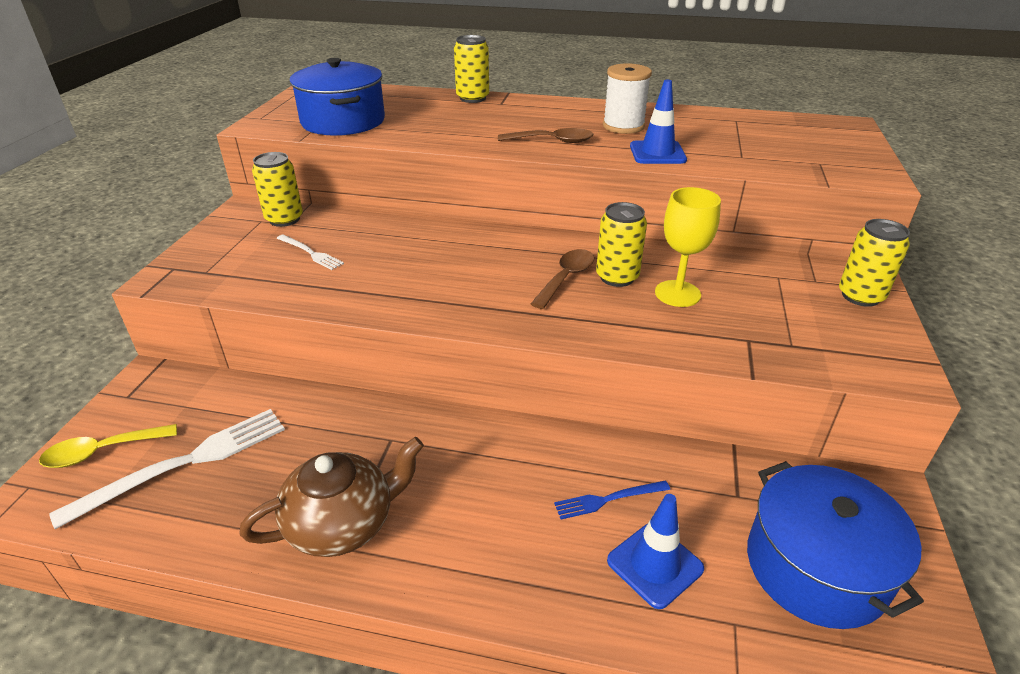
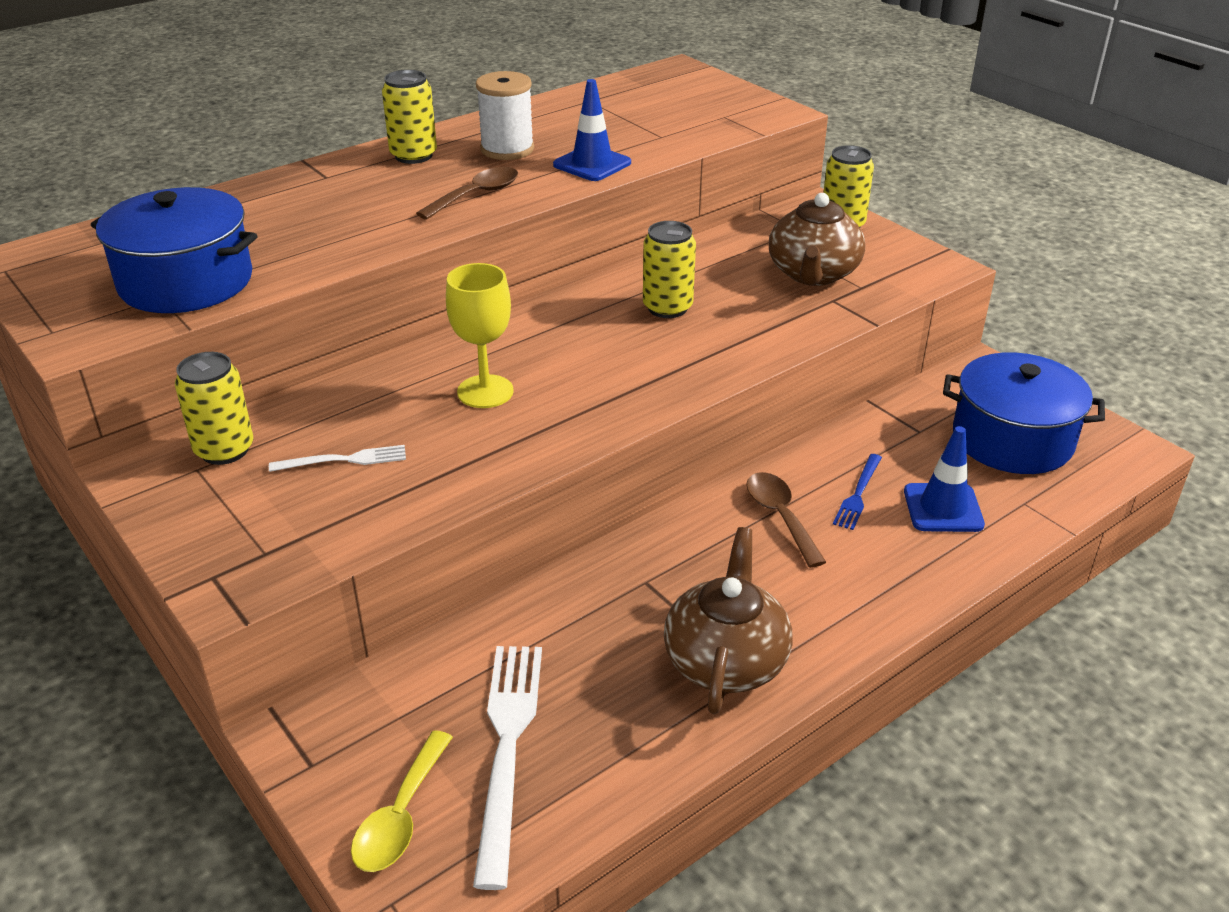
camera: 50 degrees left, 0 degrees up
yellow can [454,35,489,103] -> yellow can moved to [382,70,437,164]
brown spoon [531,249,594,309] -> brown spoon moved to [746,472,826,568]
yellow goblet [655,187,721,307] -> yellow goblet moved to [446,263,514,408]
none -> brown teapot [769,193,865,286]

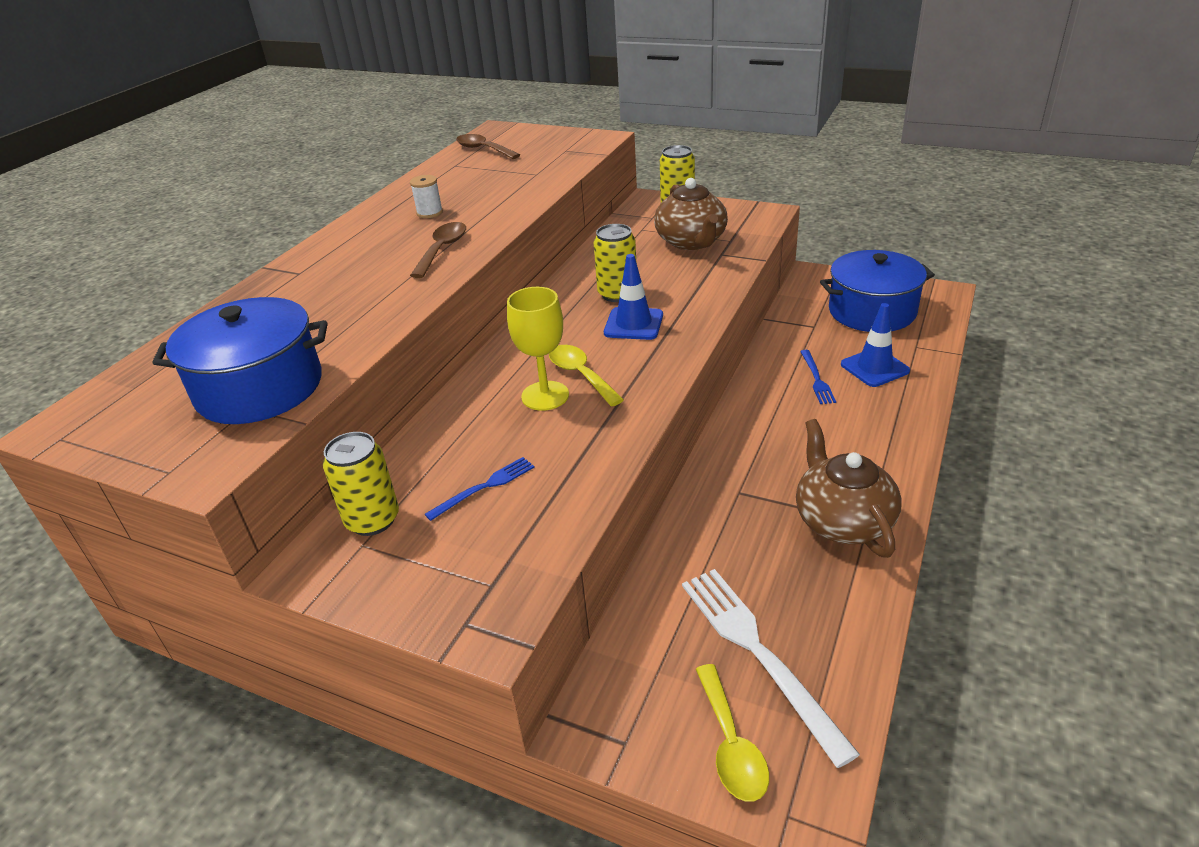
camera: 25 degrees left, 0 degrees up
white fork [269,445,406,472] -> blue fork [425,457,535,521]
yellow can [382,70,437,164] -> none
white spool [476,71,534,160] -> white spool [410,175,443,218], size x0.59
blue traffic cone [553,79,631,181] -> blue traffic cone moved to [604,254,663,340]
brown spoon [746,472,826,568] -> brown spoon moved to [456,134,520,159]
none -> yellow spoon [549,345,624,407]

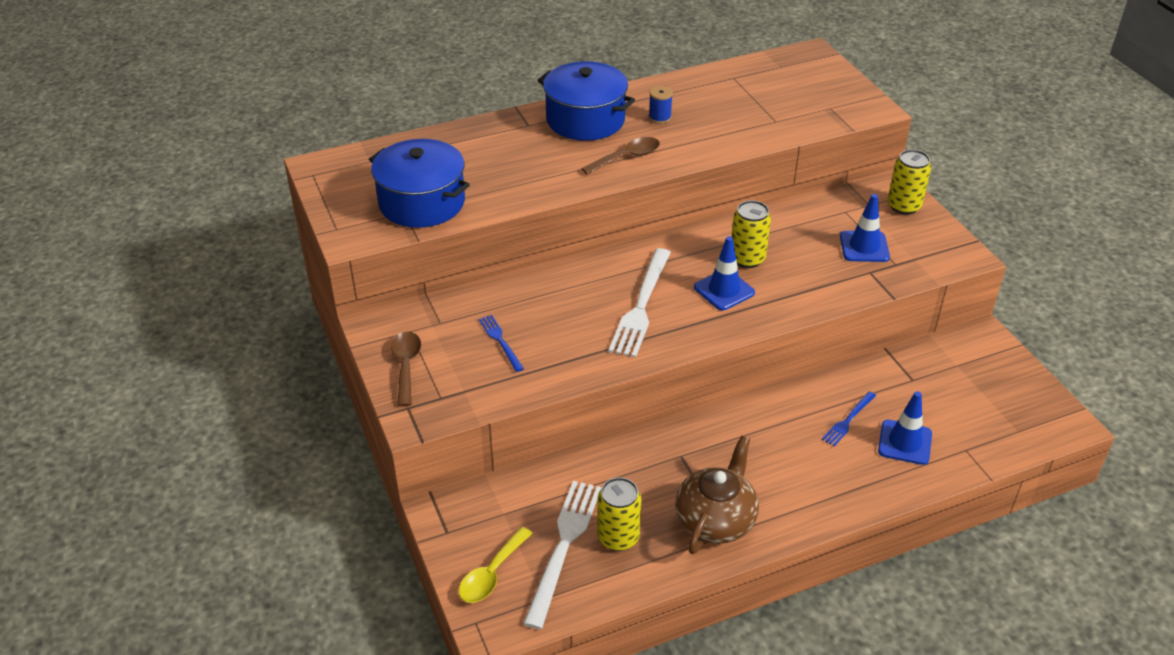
camera: 40 degrees right, 5 degrees up
yellow can [323,432,399,536] -> yellow can moved to [597,477,641,551]
white spool [410,175,443,218] -> blue spool [649,86,673,124]
blue fork [425,457,535,521] -> blue fork turned 120 degrees counterclockwise [479,315,524,372]
brown spoon [456,134,520,159] -> brown spoon moved to [391,332,421,407]
yellow goblet [507,287,569,411] -> none
yellow spoon [549,345,624,407] -> white fork [609,248,671,358]
brown teapot [654,178,728,250] -> blue traffic cone [840,194,890,262]
blue pot [820,250,935,332] -> blue pot moved to [537,61,635,141]

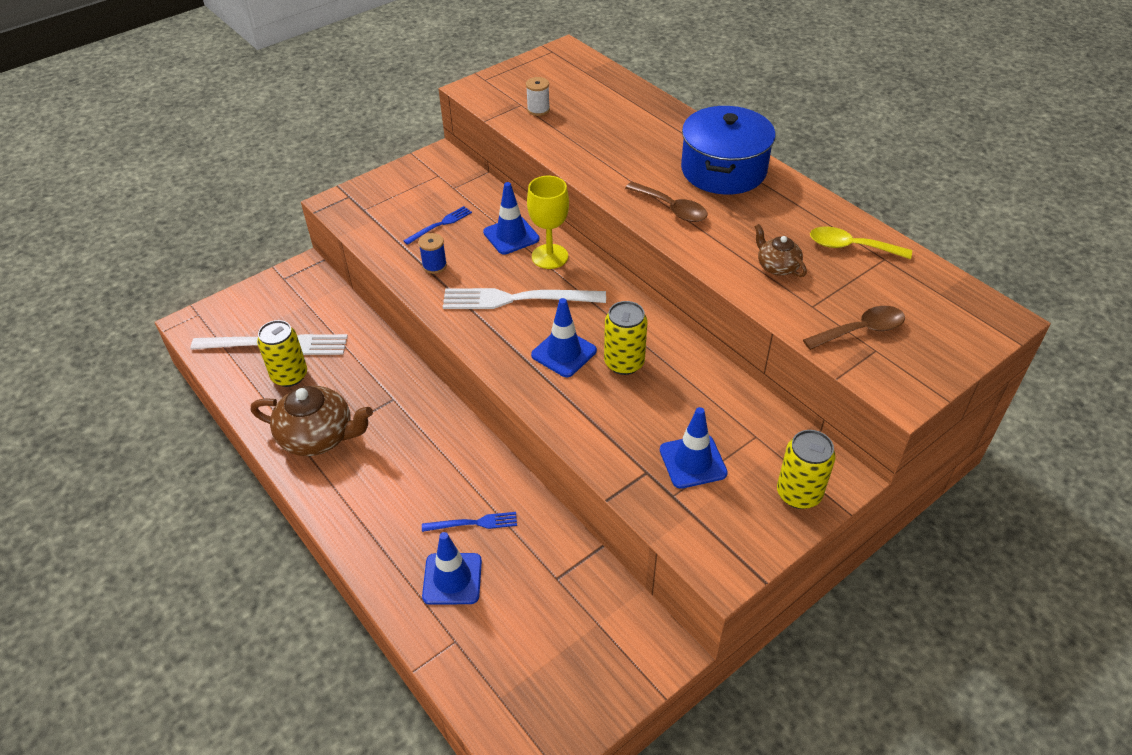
camera: 75 degrees right, 5 degrees up
blue pot [369,139,470,228] -> white spool [526,77,550,116]
brown spoon [391,332,421,407] -> brown spoon moved to [803,306,905,350]
yellow spoon [459,527,533,603] -> yellow spoon moved to [810,226,912,259]
blue spool [649,86,673,124] -> blue spool moved to [418,233,447,274]
blue fork [822,391,876,447] -> blue fork turned 150 degrees clockwise [422,512,517,532]
none -> blue traffic cone [483,182,539,255]
none -> yellow goblet [527,176,569,269]
none -> brown teapot [754,224,807,277]

